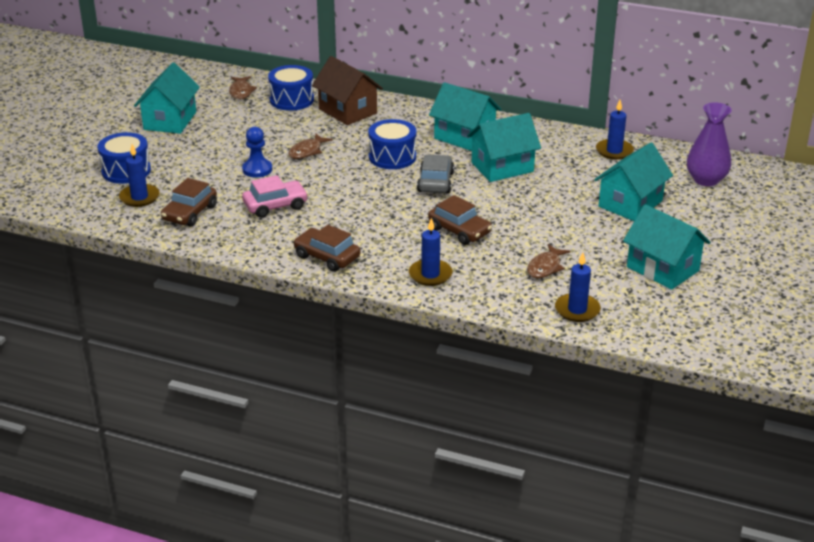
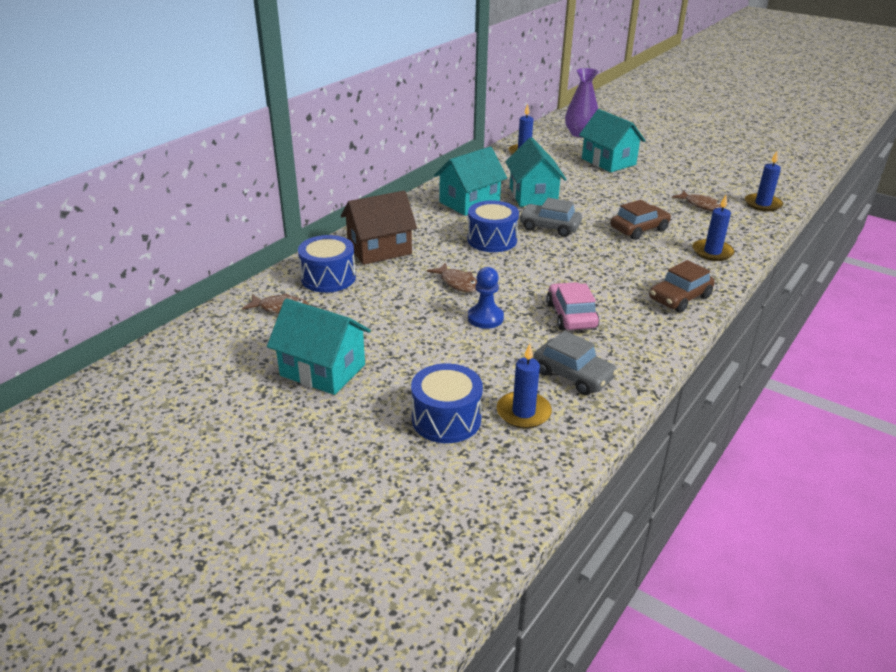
camera: 75 degrees left, 0 degrees up
brown car [161,178,217,227] -> grey car [534,331,618,395]
turquoise house [623,204,710,290] -> none

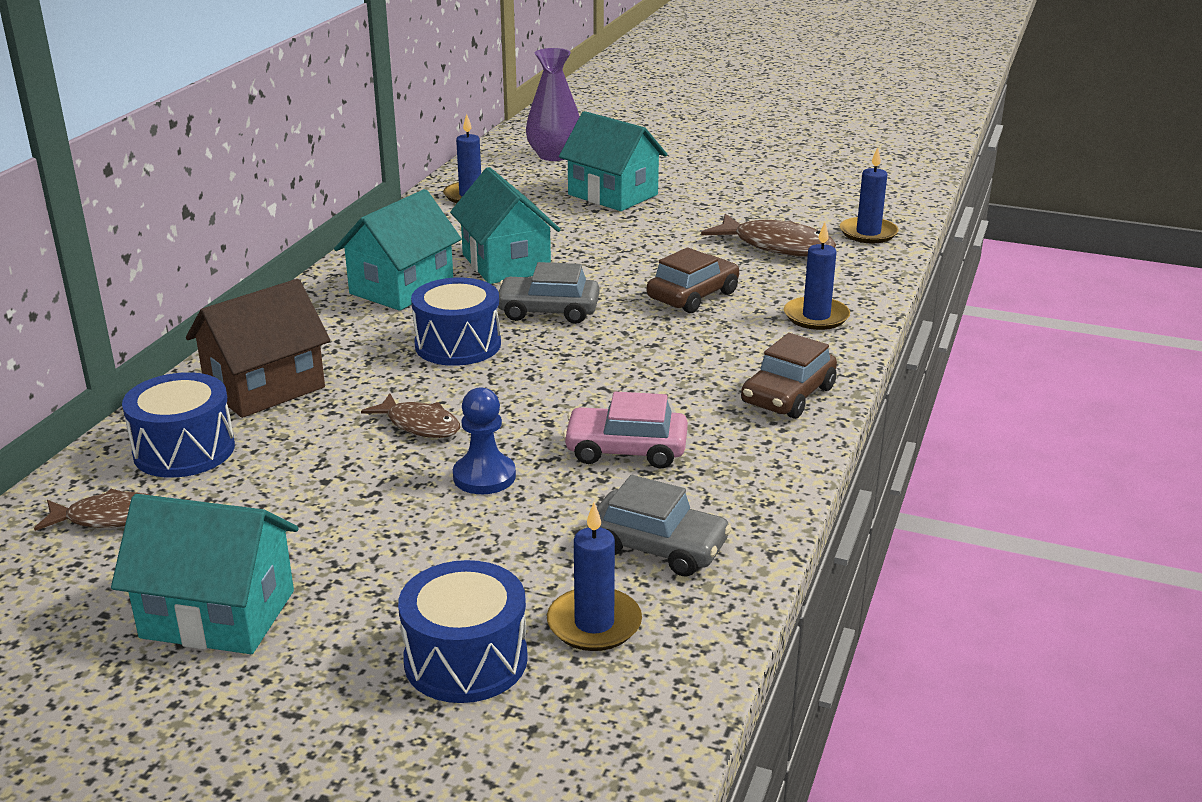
camera: 15 degrees left, 5 degrees down
pink car [547,282,599,330] -> pink car turned 60 degrees counterclockwise [563,392,688,468]
brown fish [672,190,722,211] -> brown fish [701,214,836,257], size x1.59

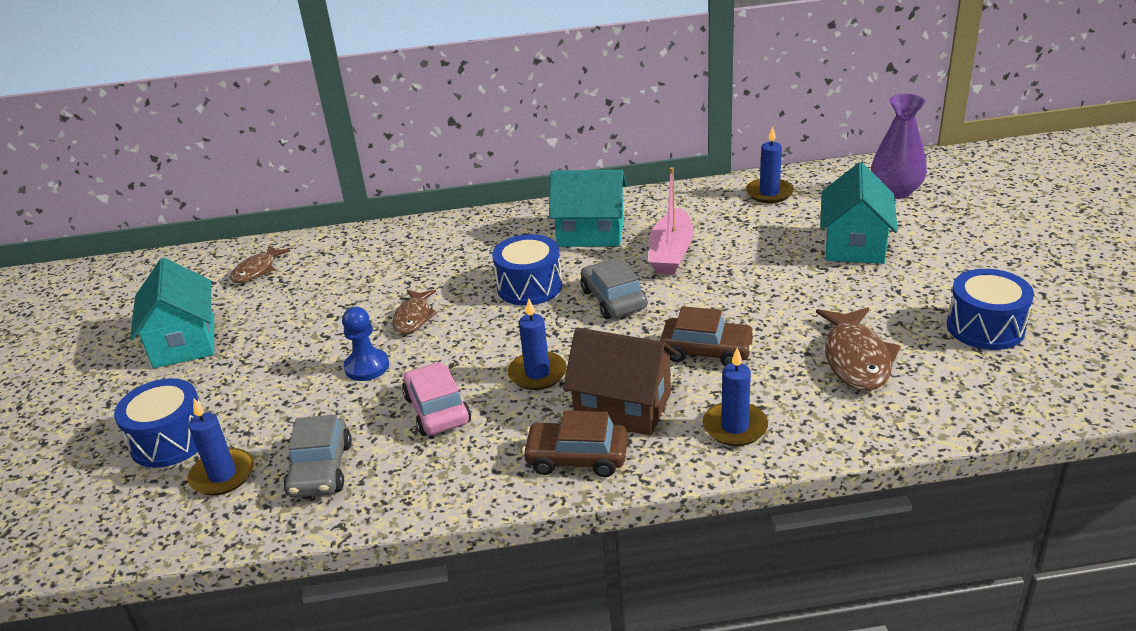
camera: 65 degrees right, 5 degrees up
brown fish [34,489,152,531] -> brown fish turned 60 degrees clockwise [230,245,290,283]
blue drum [122,372,235,478] -> blue drum moved to [947,269,1034,350]
brown house [186,279,330,418] -> brown house moved to [563,328,678,436]
turquoise house [450,167,561,284] -> pink boat [649,167,694,275]
blue candle [840,147,899,244] -> blue candle moved to [508,299,567,390]

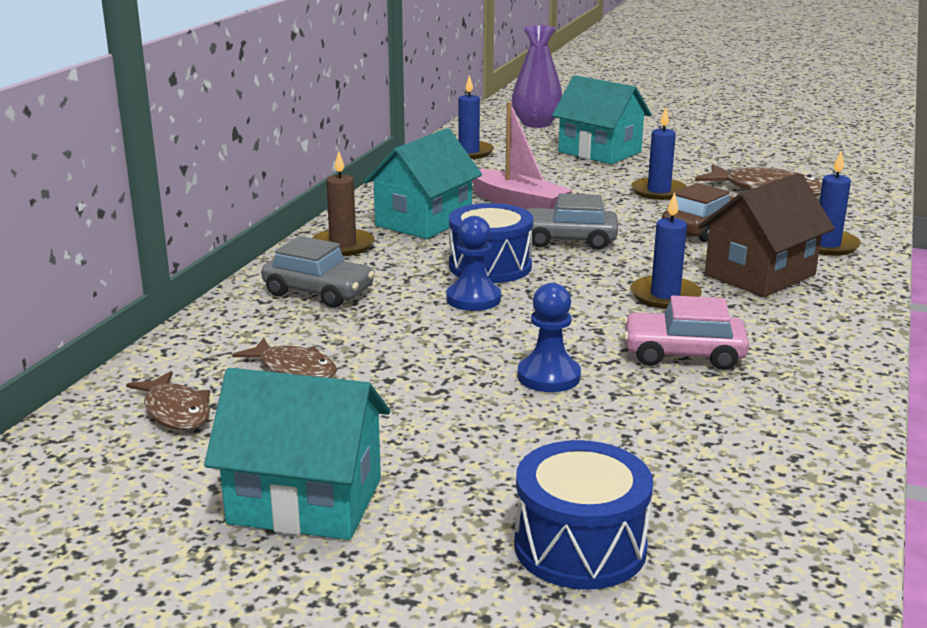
camera: 65 degrees left, 10 degrees down
blue candle [188,399,254,496] -> blue candle moved to [631,107,687,200]
grey car [284,414,352,498] -> grey car moved to [261,236,375,308]
brown fish [392,290,438,334] -> brown fish moved to [232,338,337,378]
brown car [522,411,628,477] -> none
blue drum [947,269,1034,350] -> none
none -> brown candle [312,151,375,256]
none -> blue pawn [446,216,501,311]

